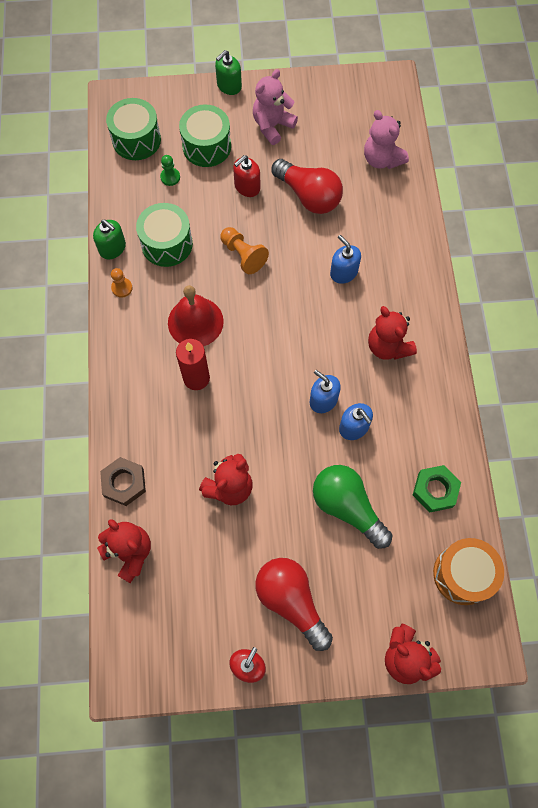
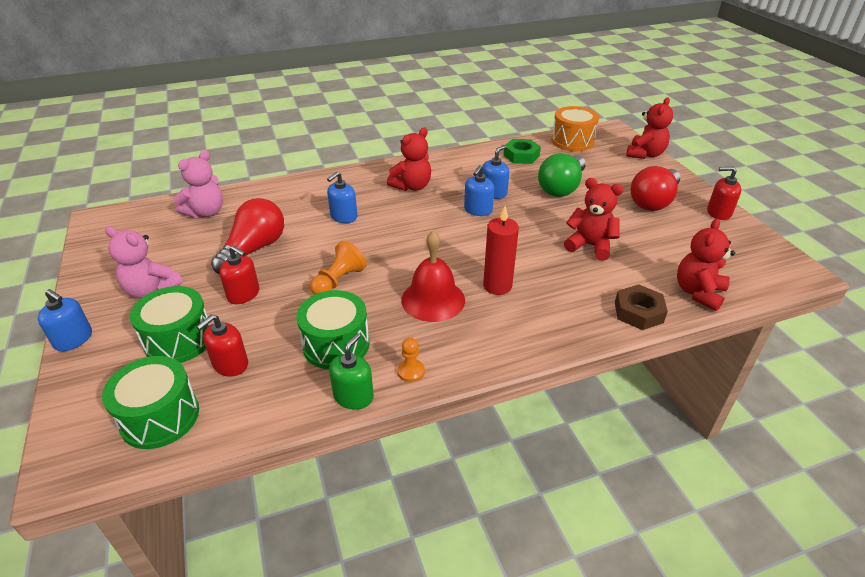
camera: 105 degrees left, 30 degrees down
green pawn [160,155,180,186] -> red soap dispenser [196,315,248,377]
green soap dispenser [215,50,242,95] -> blue soap dispenser [38,289,92,351]

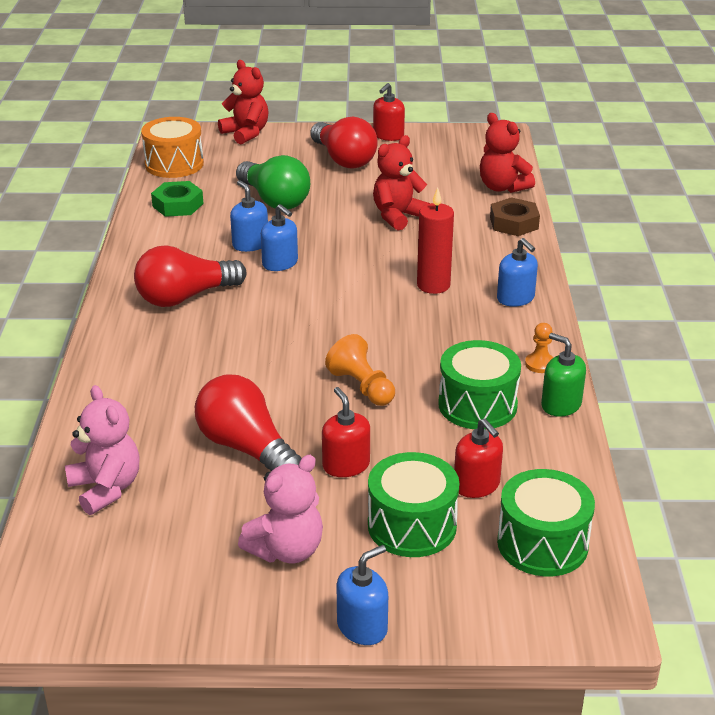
camera: 70 degrees left, 5 degrees down
red soap dispenser [219,246,259,304] -> red soap dispenser turned 75 degrees counterclockwise [322,387,370,477]
blue soap dispenser [327,172,357,223] -> blue soap dispenser moved to [497,238,538,307]
red teddy bear [387,128,431,191] -> red light bulb [134,245,246,307]
red bell [401,231,465,322] -> none

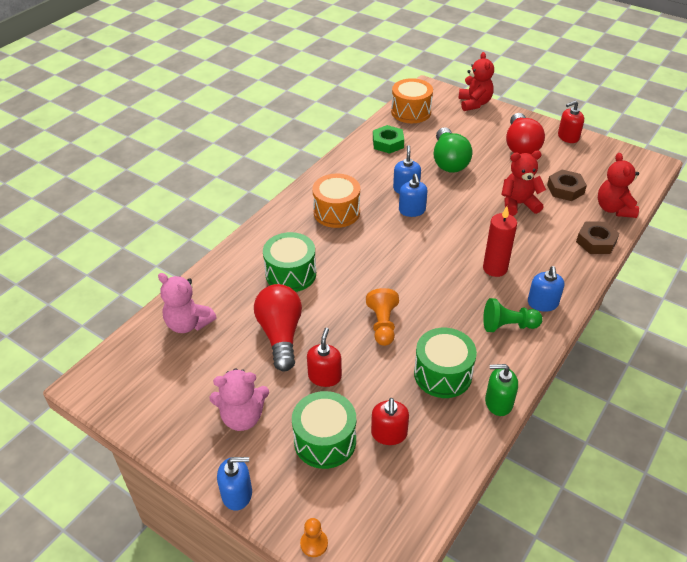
camera: 35 degrees right, 10 degrees up
pink teddy bear [65,385,140,515] -> pink teddy bear turned 120 degrees clockwise [158,273,216,333]
red light bulb [134,245,246,307] -> orange drum [312,173,360,228]
green drum [497,469,595,576] -> green drum moved to [263,232,316,292]
orange pawn [525,323,554,373] -> orange pawn moved to [300,518,328,557]
green soap dispenser [541,333,586,417] -> green soap dispenser turned 75 degrees counterclockwise [485,364,518,416]
none -> green pawn [483,298,543,332]
none -> brown nut [547,170,587,201]

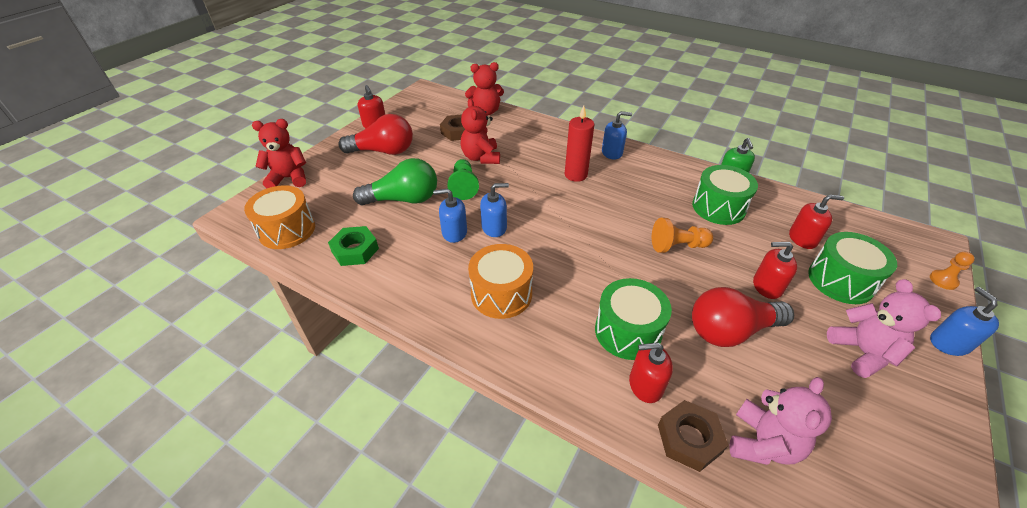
camera: 95 degrees left, 0 degrees up
green pawn [483,298,543,332] -> green pawn moved to [447,159,479,200]
brown nut [576,221,620,254] -> brown nut moved to [658,400,729,472]
none -> red soap dispenser [629,342,673,403]

